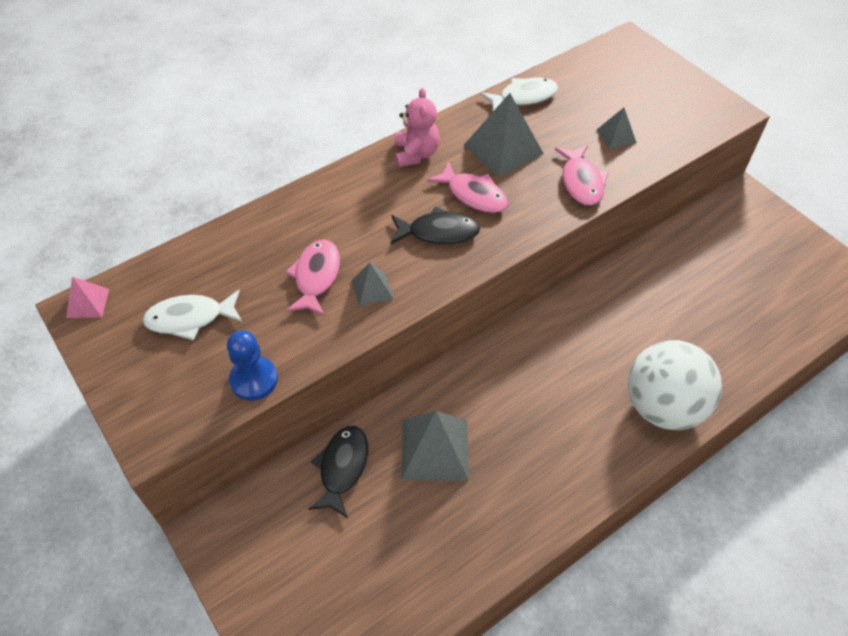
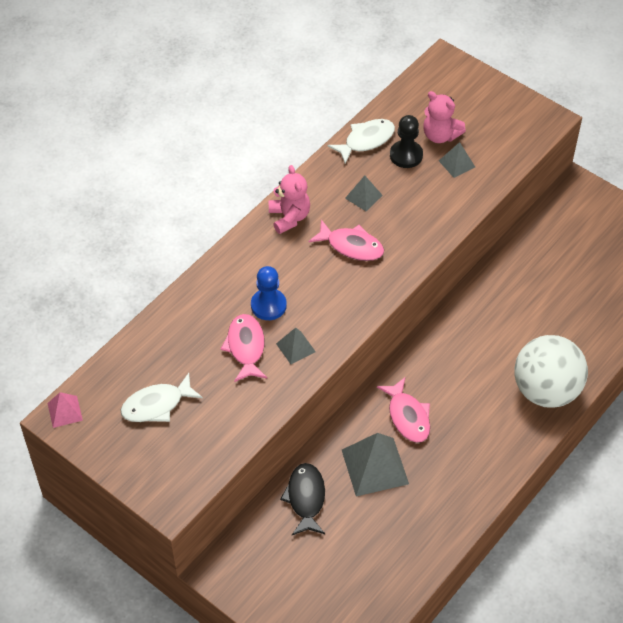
camera: 15 degrees left, 0 degrees up
blue pawn [227,330,278,401] -> blue pawn moved to [251,266,287,320]
black fish [391,207,480,245] -> none
grey pyramid [464,93,544,177] -> grey pyramid [345,176,383,211], size x0.53
pink fish [555,145,609,206] -> pink fish moved to [377,377,430,443]
none -> black pawn [390,115,423,168]
none -> pink teddy bear [423,91,466,143]

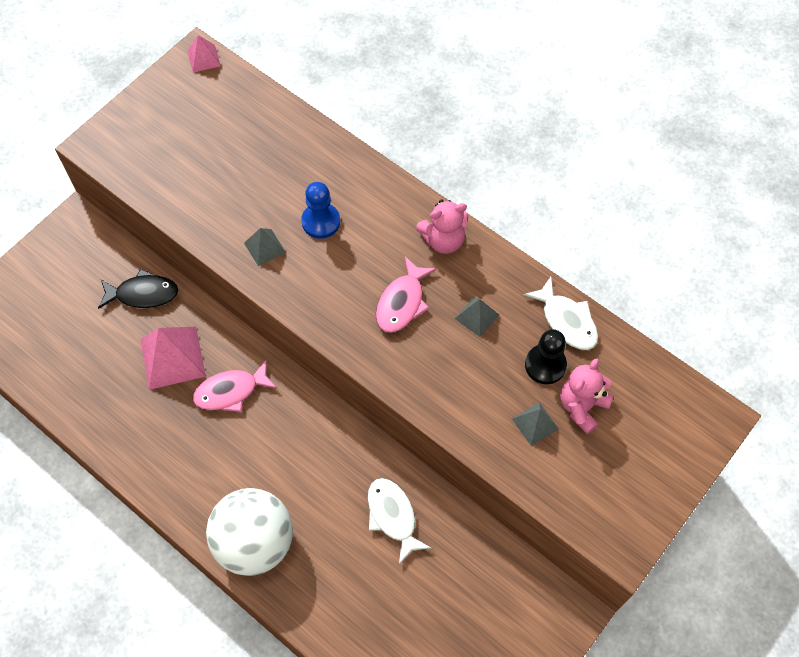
camera: 90 degrees right, 10 degrees up
white fish [121,373,203,422] -> white fish moved to [368,478,431,564]
pink fish [220,314,267,382] -> none
grey pyramid [342,433,409,496] -> pink pyramid [140,327,206,390]

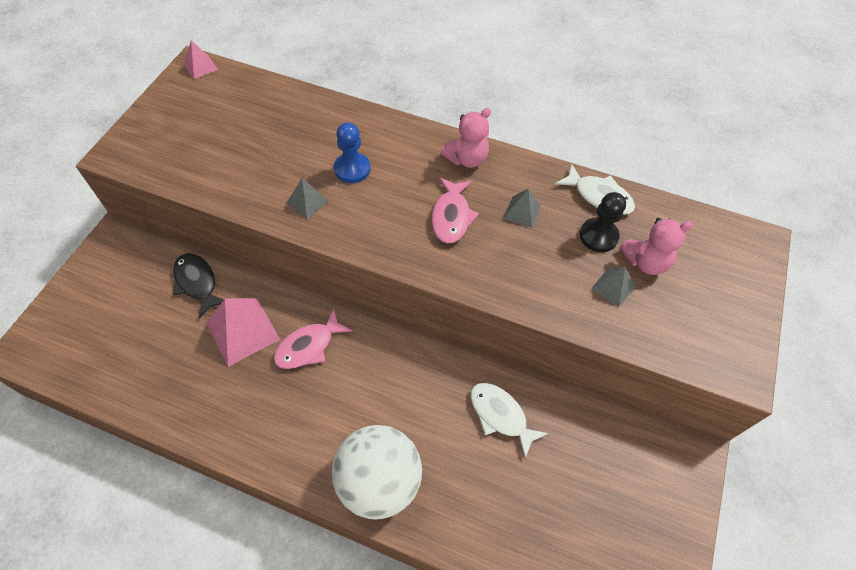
camera: 20 degrees left, 5 degrees down
black fish [98,269,178,309] -> black fish turned 105 degrees counterclockwise [173,253,224,319]
pink teddy bear [560,359,613,434] -> pink teddy bear turned 120 degrees counterclockwise [619,218,693,275]

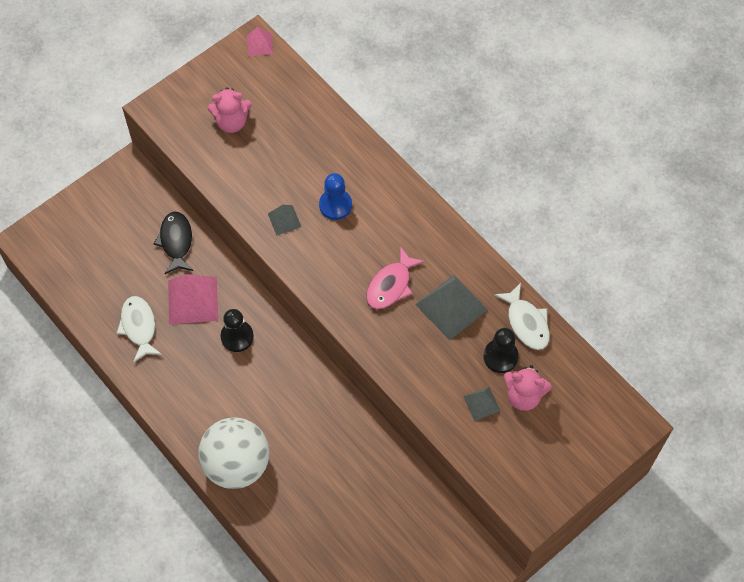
camera: 30 degrees right, 5 degrees up
pink fish [273,308,353,369] -> black pawn [220,309,254,352]
pink teddy bear [440,108,491,168] -> pink teddy bear moved to [207,87,252,133]
white fish [470,383,549,458] -> white fish moved to [117,296,162,363]
grey pyramid [503,189,541,228] -> grey pyramid [415,275,488,340], size x1.88

